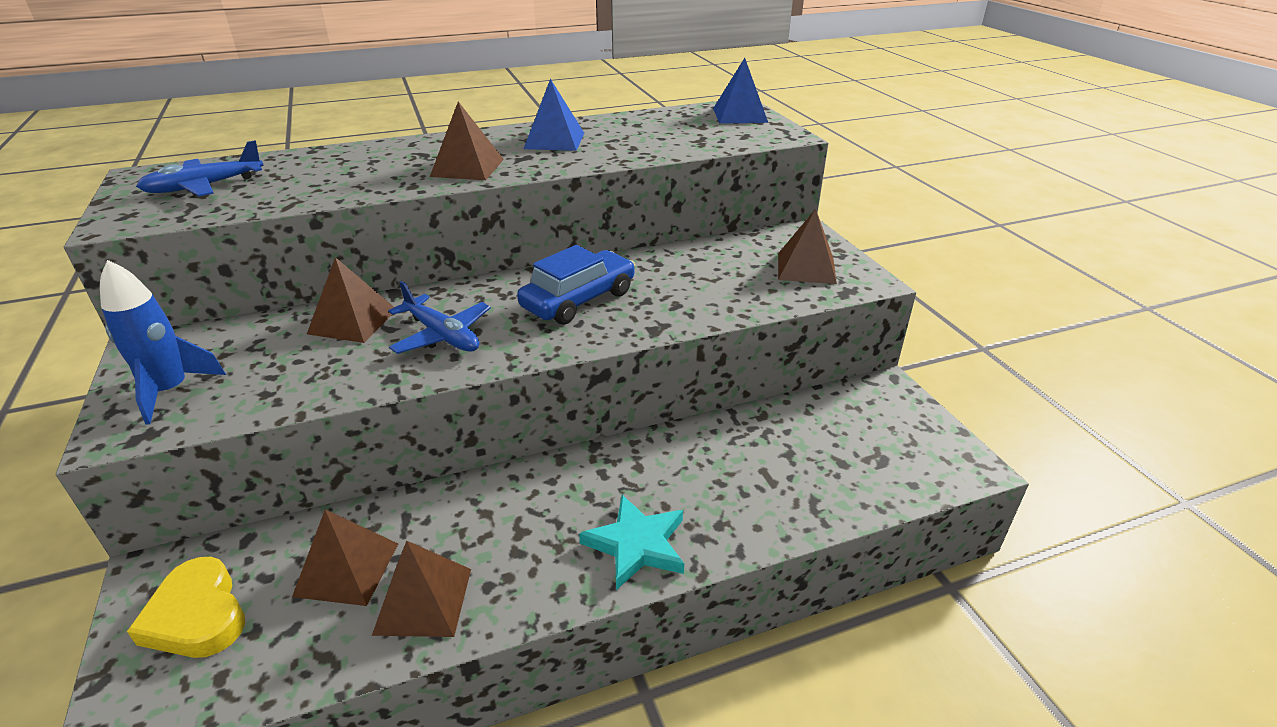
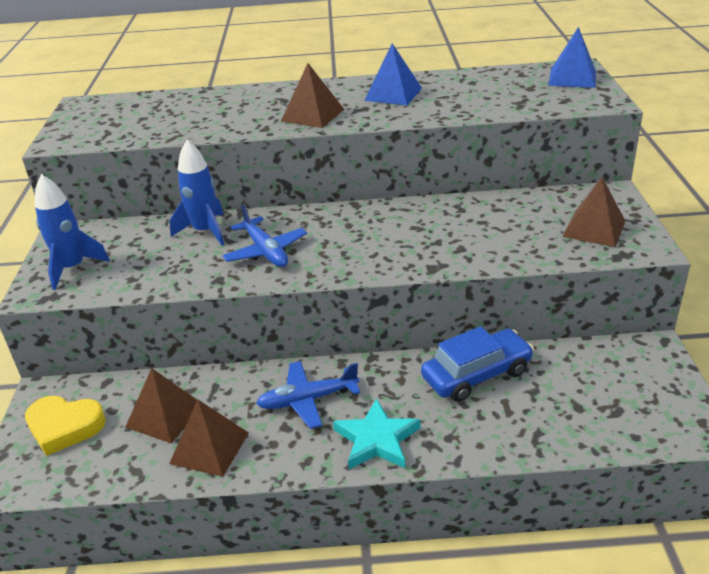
camera: 20 degrees right, 0 degrees up
yellow heart [127,557,245,658] -> yellow heart turned 60 degrees counterclockwise [25,396,106,456]
blue plane [136,140,264,196] -> blue plane moved to [256,361,360,429]
brown pyramid [307,257,394,343] -> blue rocket [170,140,224,246]
blue car [517,245,635,324] -> blue car moved to [421,326,534,402]

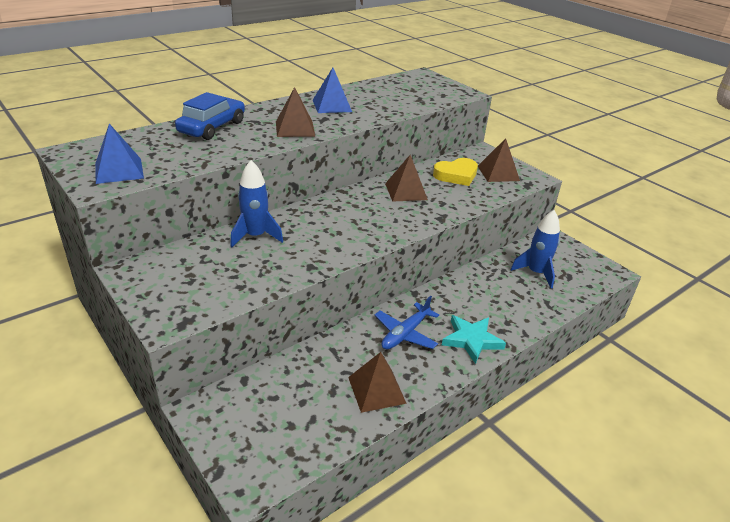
camera: 40 degrees left, 0 degrees up
yellow heart [25,396,106,456] -> yellow heart moved to [433,158,478,186]
blue rocket [35,174,110,290] -> blue rocket moved to [510,210,560,288]
brown pyramid [126,368,197,443] -> brown pyramid moved to [385,155,428,202]
blue plane [222,205,307,267] -> none
blue car [421,326,534,402] -> blue car moved to [175,92,245,140]
blue pyramid [548,27,596,88] -> blue pyramid moved to [95,124,144,184]

